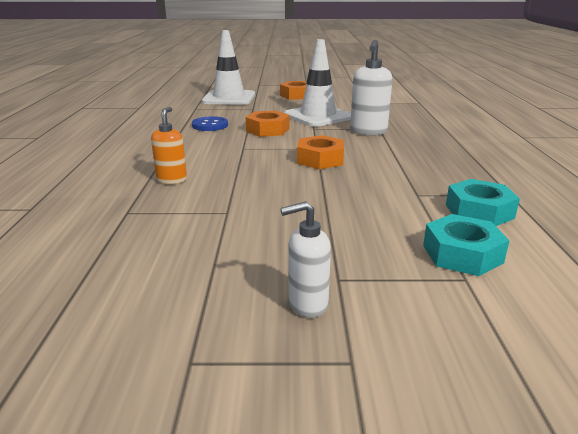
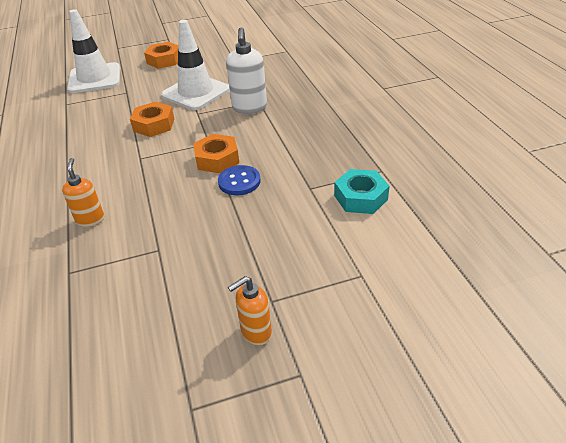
camera: 15 degrees left, 15 degrees up
blue button [192,116,228,131] -> blue button moved to [218,165,261,195]
white soap dispenser [280,201,331,318] -> orange soap dispenser [228,276,272,346]
turquoise nut [423,214,510,276] -> none

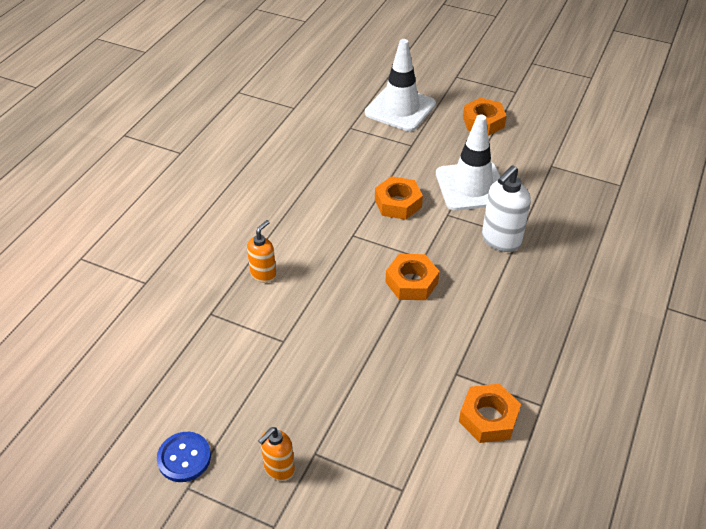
camera: 40 degrees right, 5 degrees up
blue button [218,165,261,195] -> blue button moved to [157,432,211,482]
orange soap dispenser [228,276,272,346] -> orange soap dispenser turned 60 degrees counterclockwise [258,427,295,481]
turquoise nut [334,169,390,214] -> orange nut [459,384,521,443]

